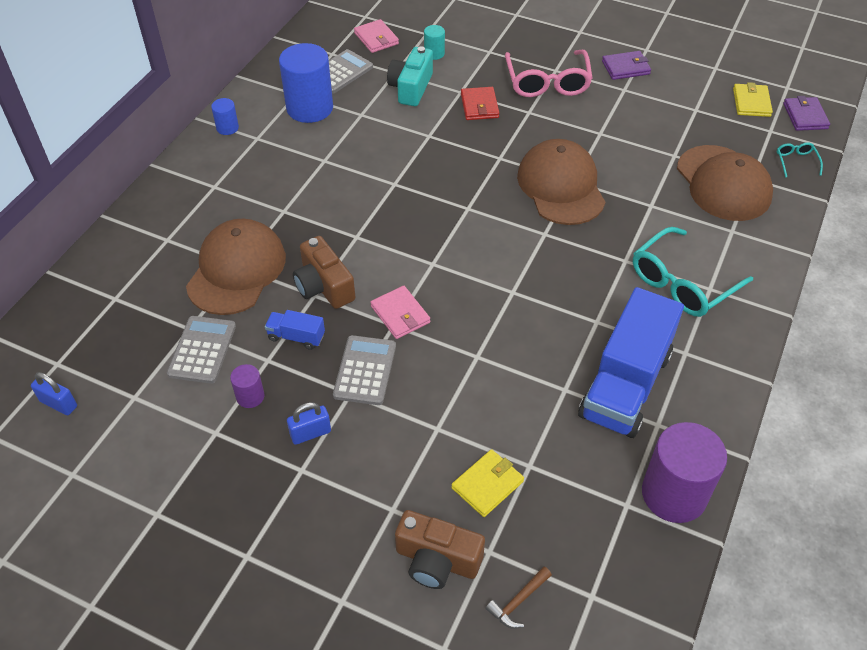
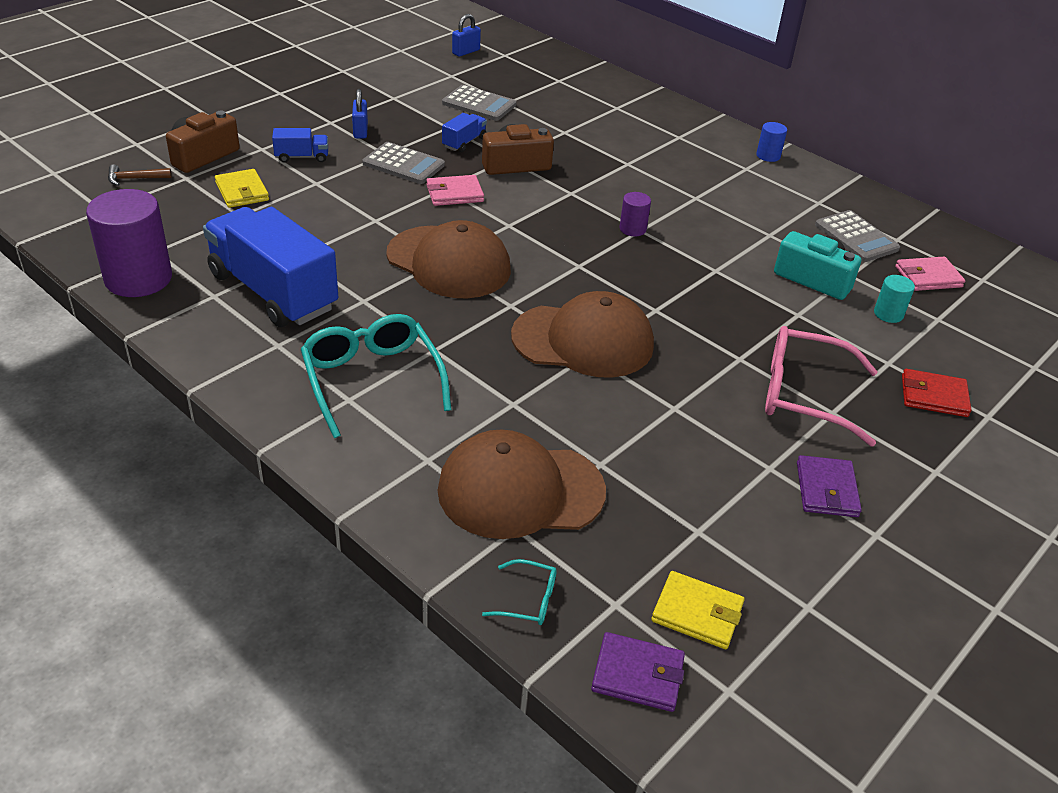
camera: 105 degrees right, 10 degrees down
brown cap [186,219,286,315] -> brown cap moved to [386,220,511,298]
purple cylinder [230,364,265,408] -> purple cylinder moved to [620,192,651,236]
blue cylinder [279,43,333,123] -> none
red wallet [461,87,499,120] -> red wallet moved to [902,369,971,417]
brown hammer [486,567,552,629] -> brown hammer turned 75 degrees counterclockwise [108,164,172,186]
none -> blue truck [272,128,328,163]

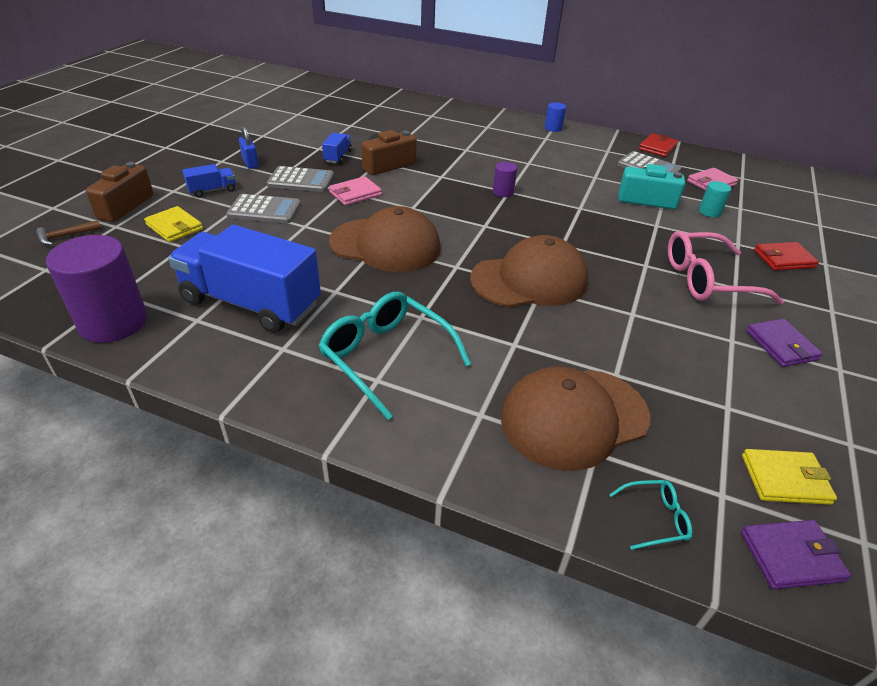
camera: 20 degrees left, 0 degrees up
grey calculator [442,85,516,121] -> grey calculator moved to [226,194,301,223]
blue padlock [452,14,481,57] -> none
none -> red wallet [639,133,678,157]

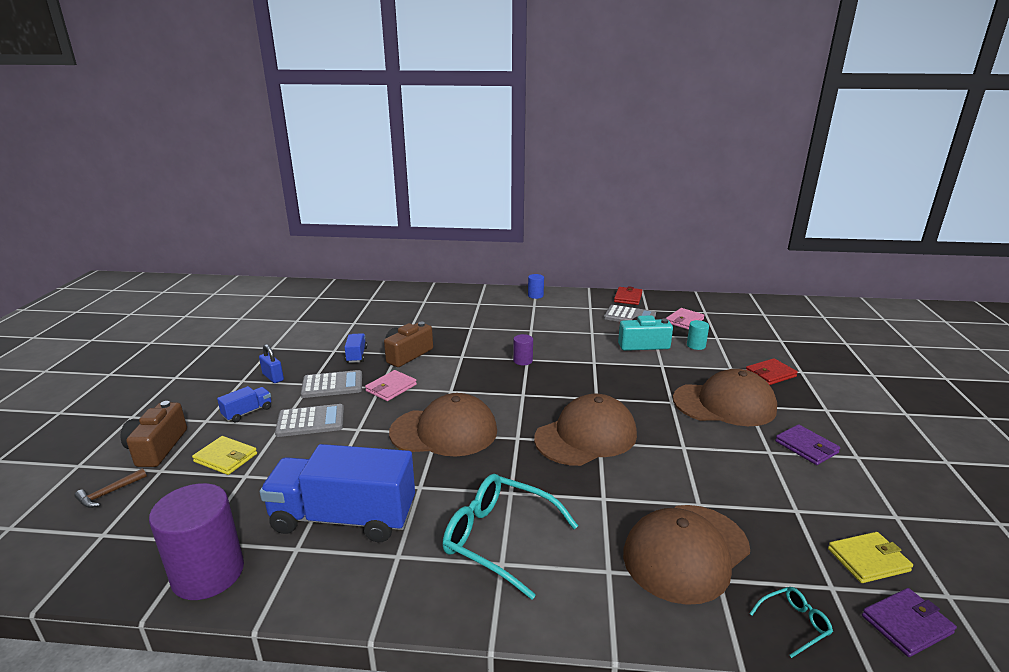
camera: 15 degrees left, 15 degrees down
pink glasses [668,231,784,305] -> brown cap [673,369,777,426]

